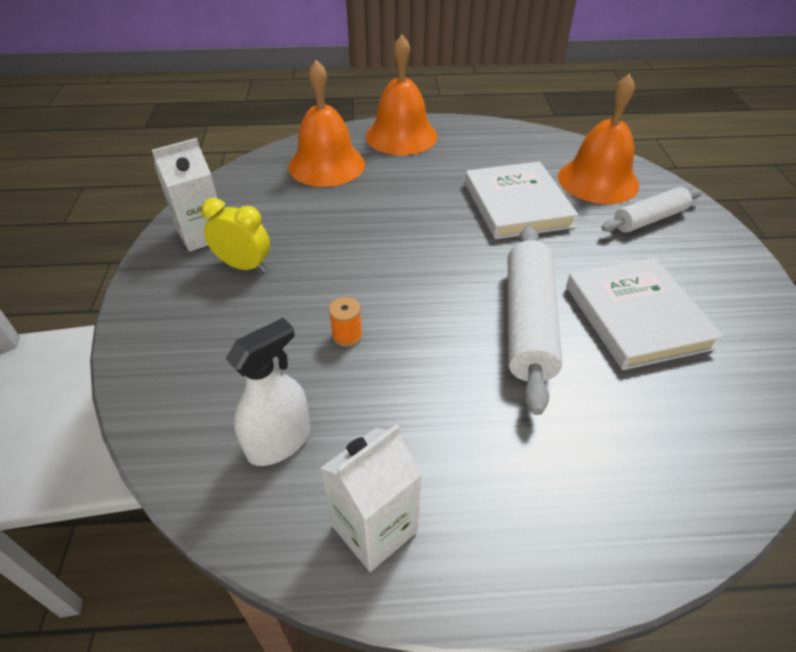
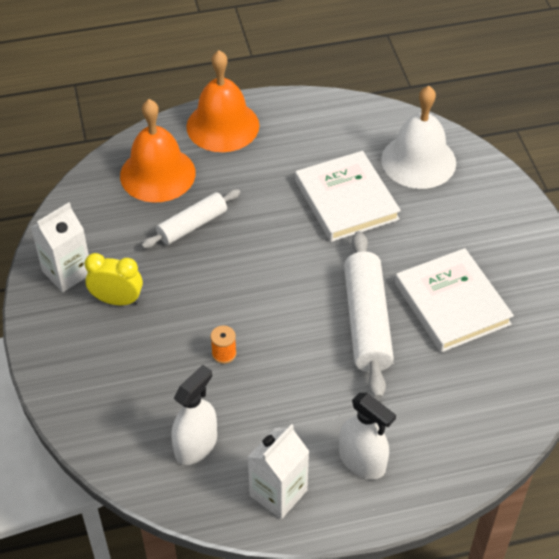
camera: 10 degrees left, 5 degrees up
orange bell [558,74,639,204] -> white bell [381,86,456,189]
white rolling pin [601,187,702,233] -> white rolling pin moved to [142,189,241,249]
none -> white spray bottle [339,393,396,479]

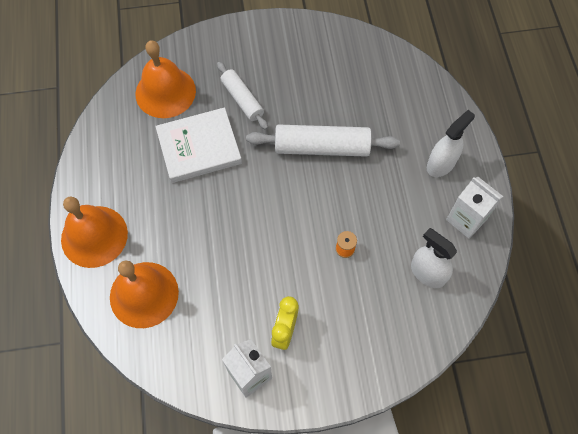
camera: 85 degrees left, 15 degrees up
white rolling pin [142,189,241,249] -> white rolling pin moved to [217,62,268,130]
white bell [381,86,456,189] -> orange bell [136,40,196,118]
white book [395,248,514,352] -> none

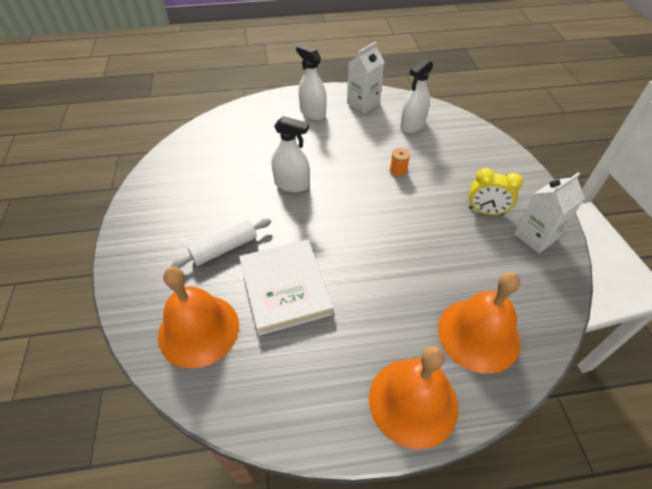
camera: 90 degrees left, 15 degrees down
white rolling pin [246,125,400,157] -> white spray bottle [272,116,310,192]

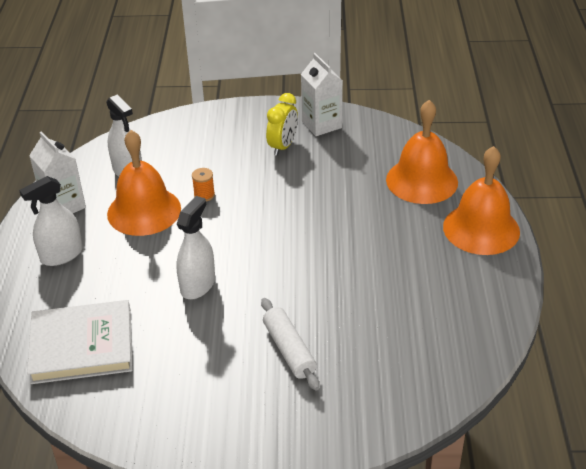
camera: 80 degrees left, 10 degrees down
orange bell [158,267,239,369] -> orange bell moved to [107,130,181,236]
white book [239,239,334,336] -> white book moved to [27,300,133,384]

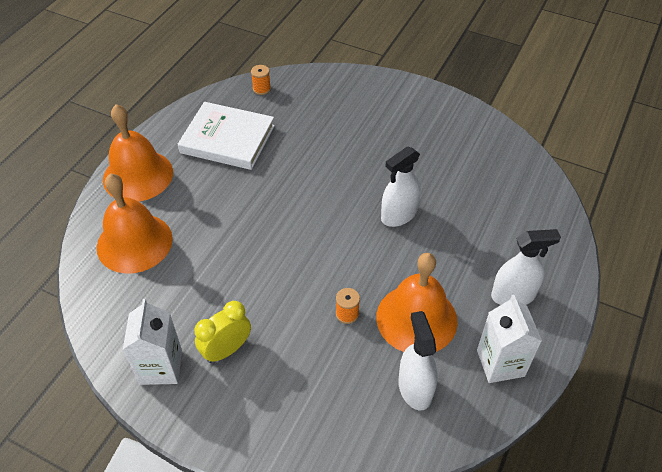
camera: 155 degrees left, 10 degrees up
white book [27,300,133,384] -> white book moved to [178,102,275,170]
white rolling pin [261,298,319,390] -> none
none -> orange spool [251,65,271,95]

